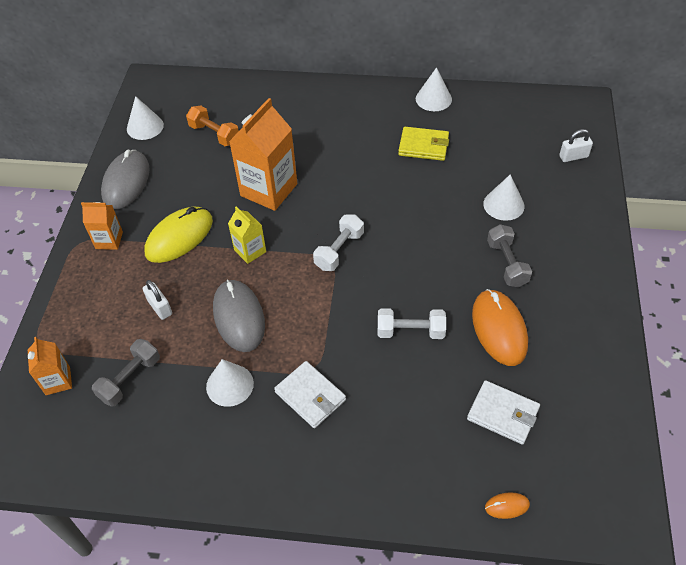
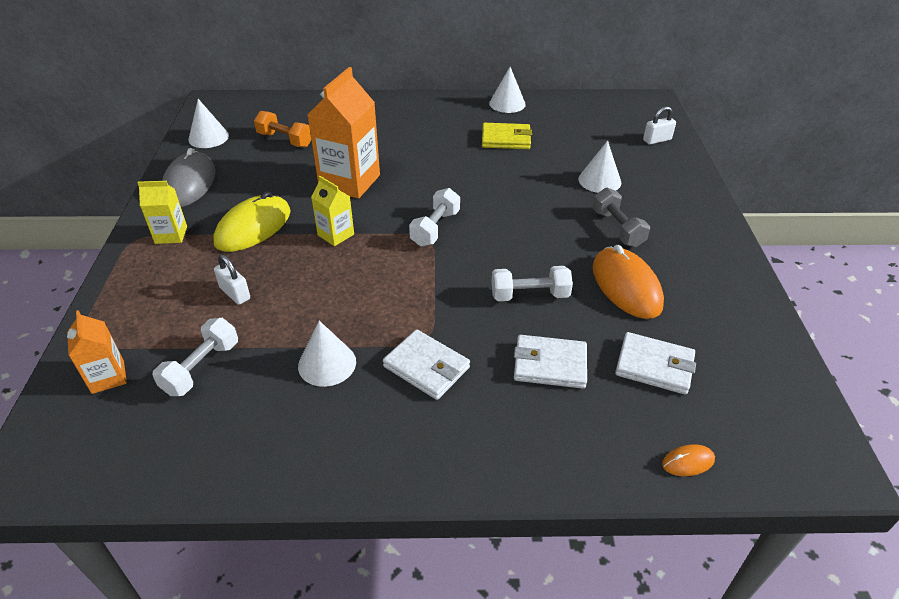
camera: 10 degrees left, 10 degrees down
orange carton [81,202,123,250] -> yellow carton [137,181,187,244]
grey dumbbell [92,339,160,407] -> white dumbbell [152,318,238,396]
grey mouse [213,279,265,352] -> none
none -> white wallet [514,335,587,389]

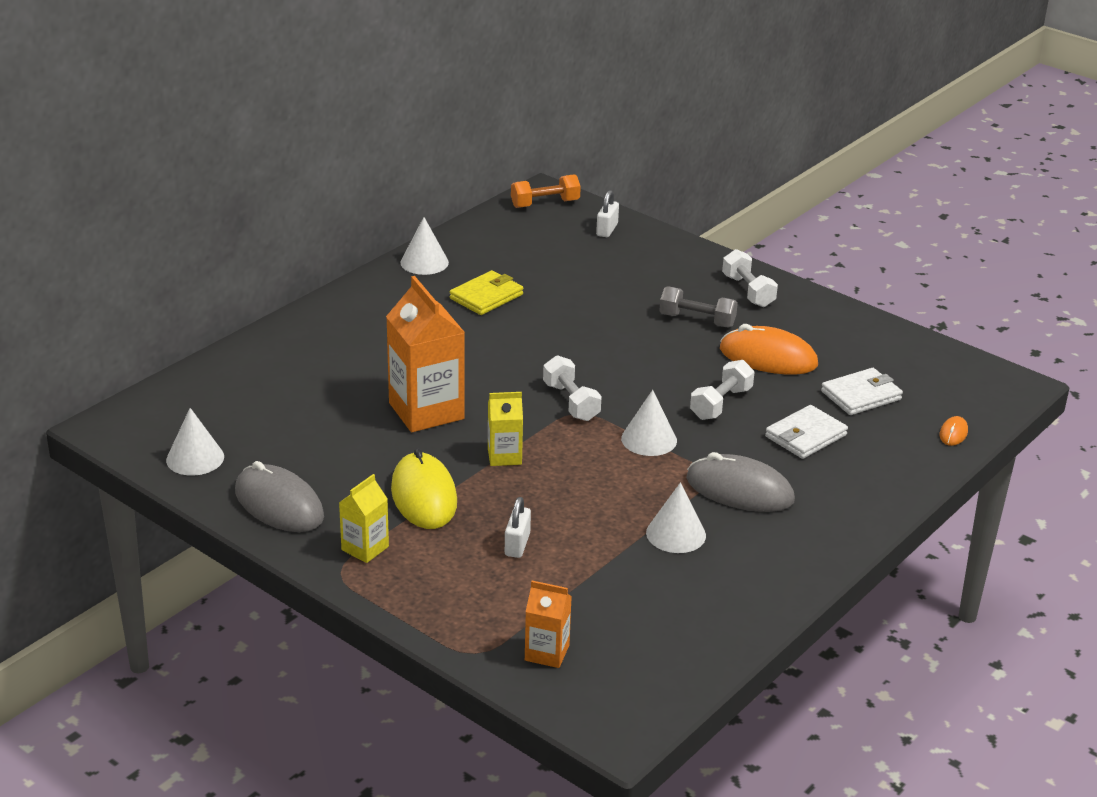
camera: 50 degrees left, 10 degrees down
white dumbbell [152,318,238,396] -> white dumbbell moved to [722,249,778,307]
white padlock [214,254,250,305] -> white padlock turned 75 degrees counterclockwise [505,497,531,558]
orange dumbbell [254,111,311,148] -> orange dumbbell moved to [511,174,581,208]
white wallet [383,329,470,400] -> grey mouse [686,452,795,512]
white cone [578,140,621,193] -> white cone moved to [621,390,677,456]

